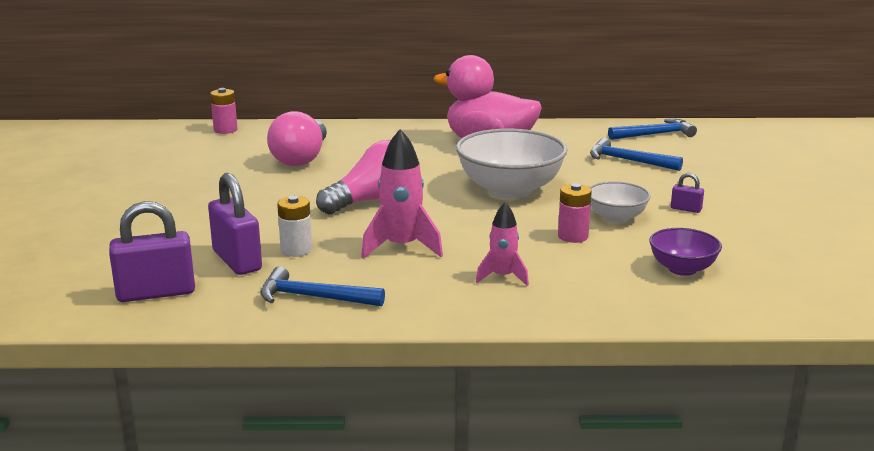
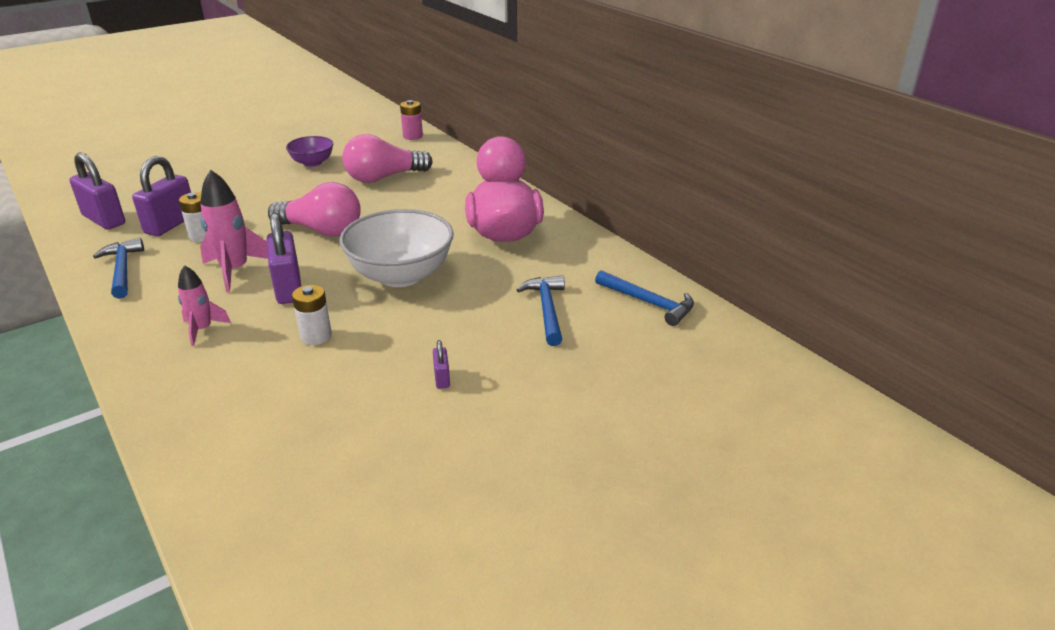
camera: 55 degrees right, 10 degrees up
pink battery [558,183,592,243] -> white battery [292,285,332,345]
white bowl [590,181,651,223] -> none
purple bowl [649,228,722,276] -> purple bowl moved to [286,136,333,167]
none -> purple padlock [267,213,301,304]

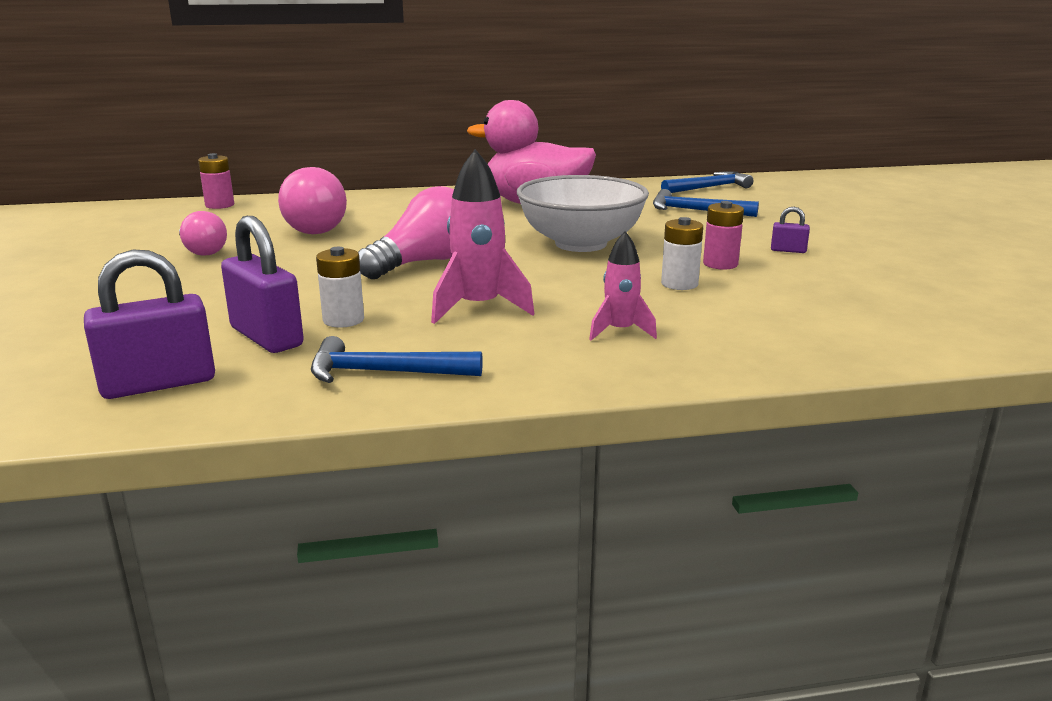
camera: 65 degrees left, 10 degrees down
purple padlock [267,213,301,304] -> none
purple bowl [286,136,333,167] -> pink light bulb [179,211,227,256]
none -> pink battery [703,201,744,270]

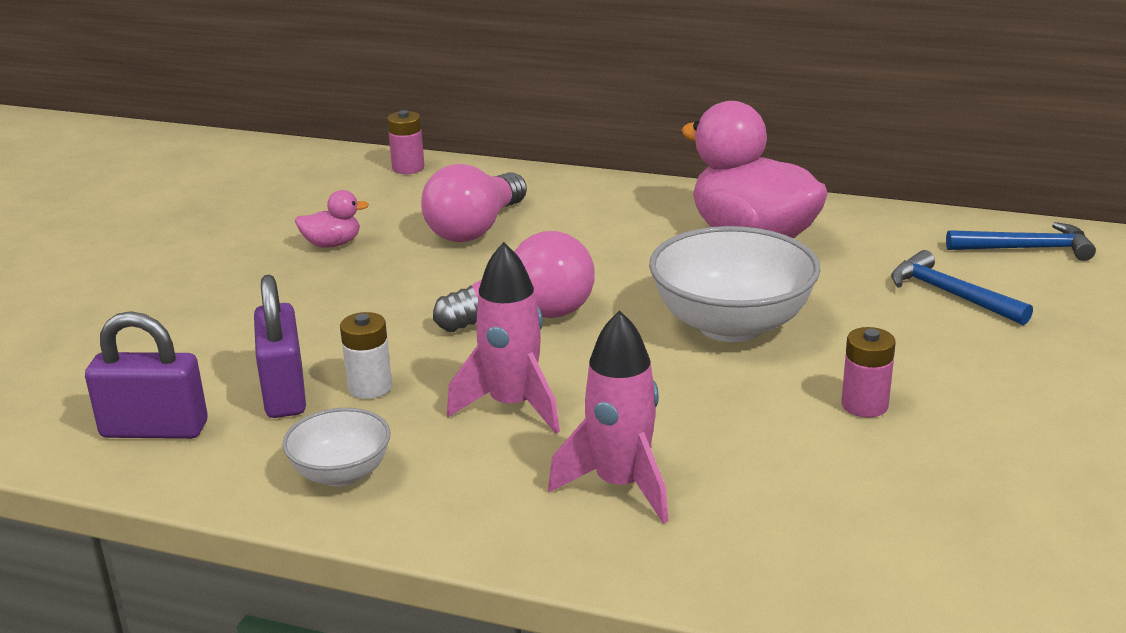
camera: 30 degrees right, 5 degrees up
pink light bulb [179,211,227,256] -> pink duck [295,190,369,248]
blue hammer [311,336,483,383] -> white bowl [282,408,391,487]
pink rocket [589,231,657,341] -> pink rocket [548,310,669,524], size x1.62
white battery [661,217,703,290] -> none
purple padlock [771,207,810,253] -> none

